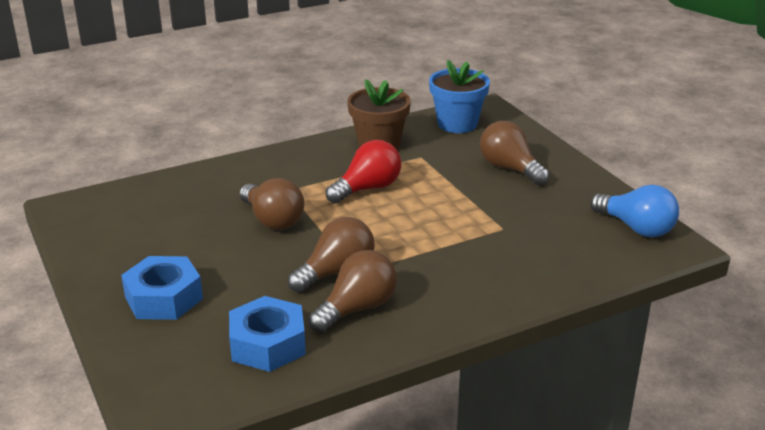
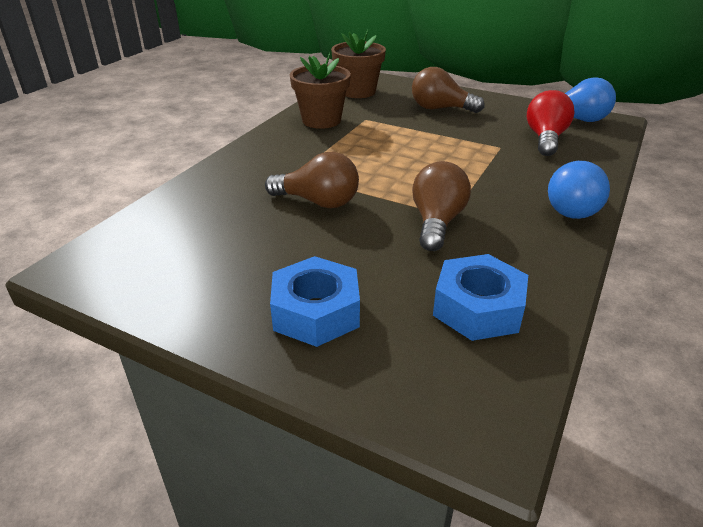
camera: 35 degrees left, 5 degrees up
brown light bulb [308,250,397,333] -> none
red light bulb [326,140,401,204] -> red light bulb moved to [527,90,574,156]
blue flower pot [429,60,490,133] -> brown flower pot [331,30,386,98]
none -> blue light bulb [548,161,610,219]

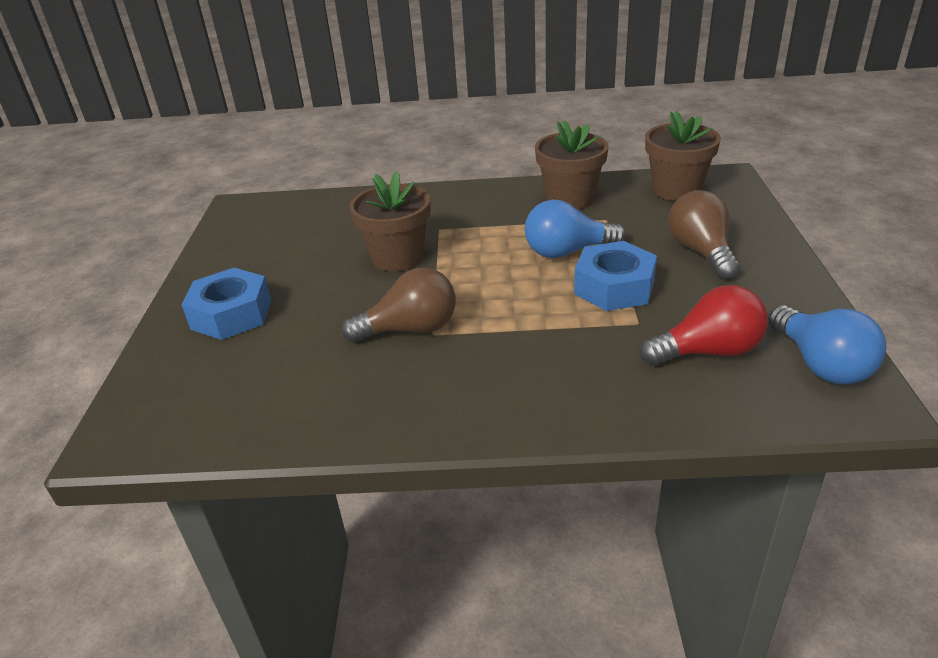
camera: 65 degrees right, 0 degrees up
brown light bulb [265,152,359,208] -> brown flower pot [350,171,431,271]
blue nut [433,254,528,341] -> blue nut moved to [574,241,657,311]
blue light bulb [548,161,610,219] -> blue light bulb moved to [525,200,626,258]

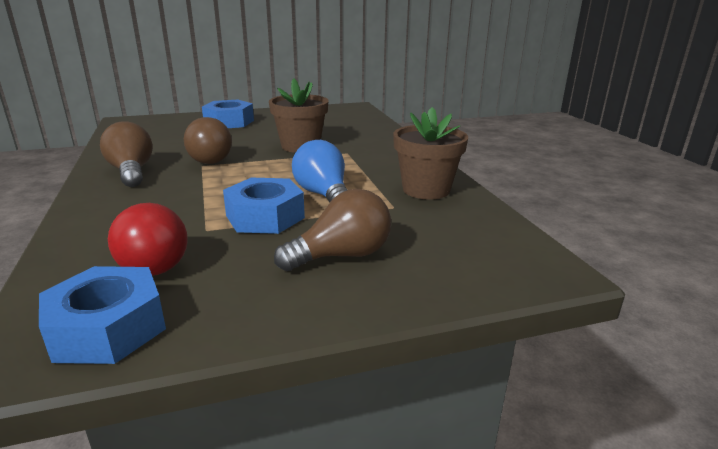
camera: 70 degrees right, 10 degrees down
brown flower pot [645,111,721,201] -> none
blue light bulb [768,305,886,385] -> blue nut [39,266,166,364]
none -> brown light bulb [100,121,153,187]

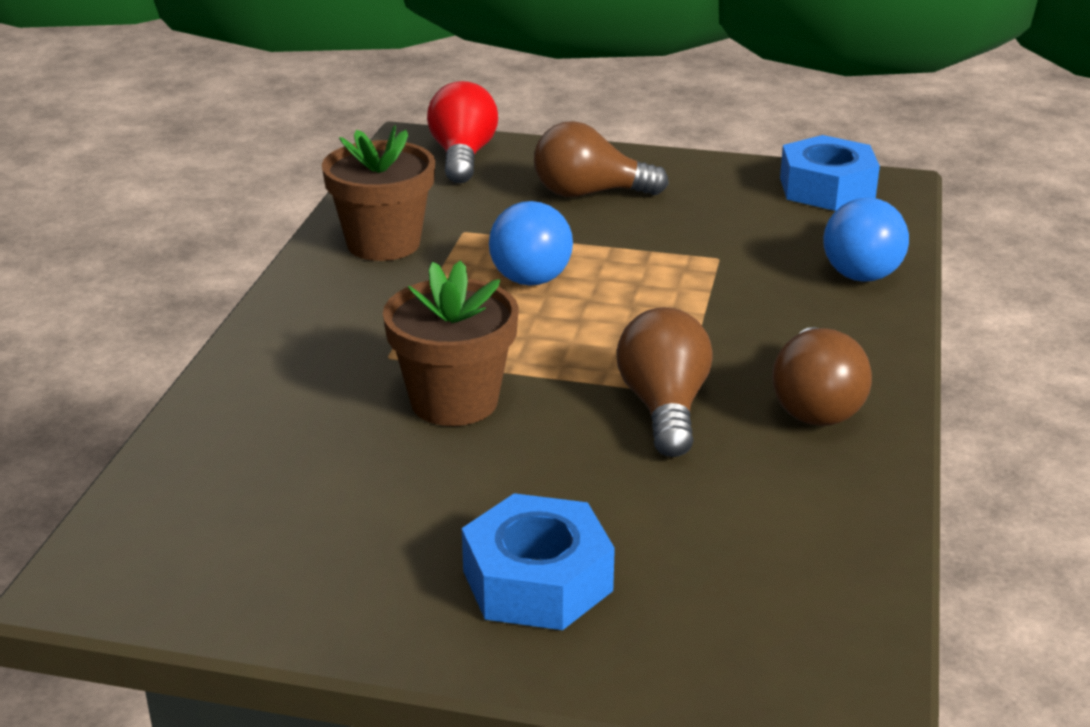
camera: 150 degrees left, 5 degrees up
red light bulb [108,203,188,276] -> red light bulb moved to [427,81,498,183]
blue nut [223,178,305,234] -> none
none -> blue light bulb [823,198,909,282]

